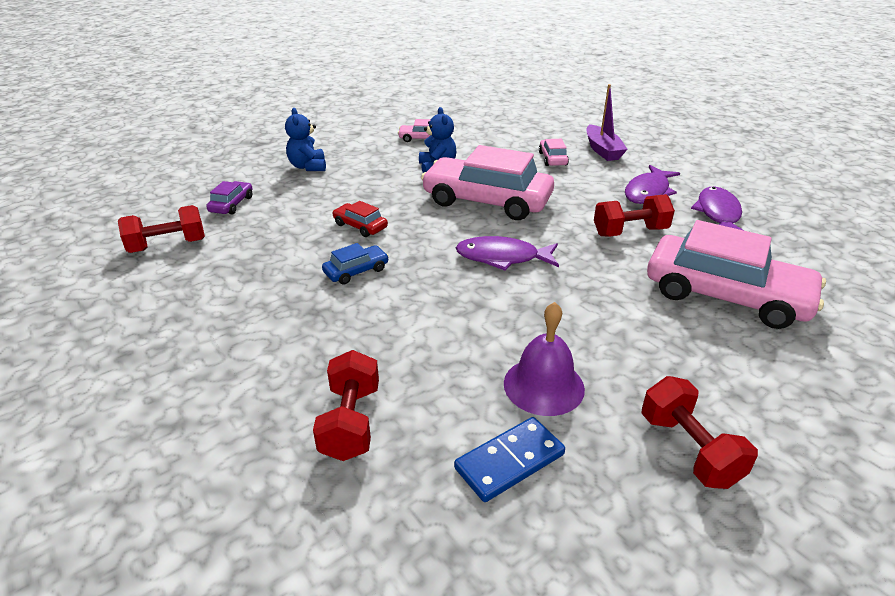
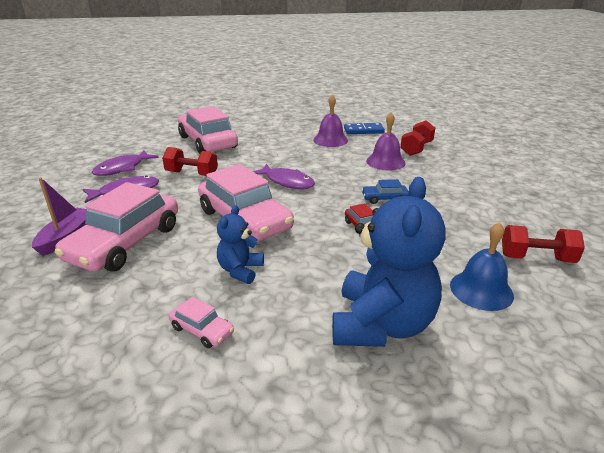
camera: 150 degrees left, 5 degrees down
purple car [206,181,253,214] -> blue bell [450,222,514,311]
blue teddy bear [285,108,326,171] -> blue teddy bear [332,177,446,347], size x1.96
pink car [539,139,569,166] -> pink car [54,182,178,272], size x2.31
red dumbbell [642,376,758,489] -> none
none -> purple bell [366,113,406,170]

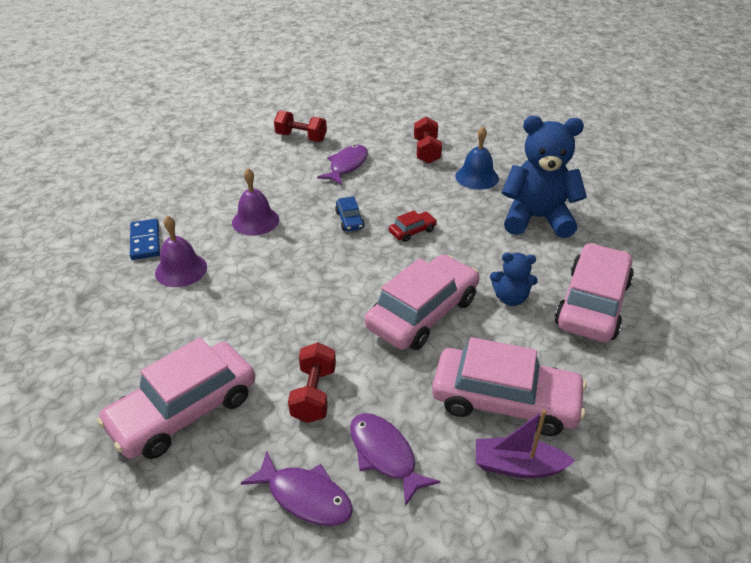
camera: 100 degrees left, 10 degrees up
pink car [169,297,234,348] -> pink car [555,243,634,342], size x2.31
purple fish [253,164,315,189] -> purple fish moved to [317,145,368,185]
red dumbbell [400,120,435,156] -> red dumbbell moved to [274,110,327,142]

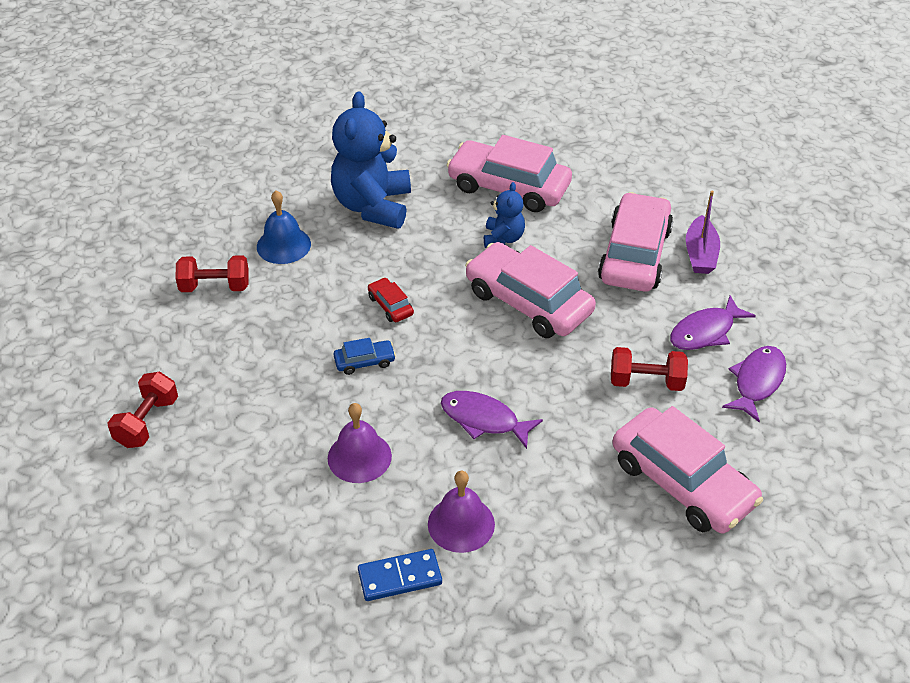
camera: 90 degrees left, 5 degrees up
purple fish [317,145,368,185] -> purple fish moved to [441,391,543,449]

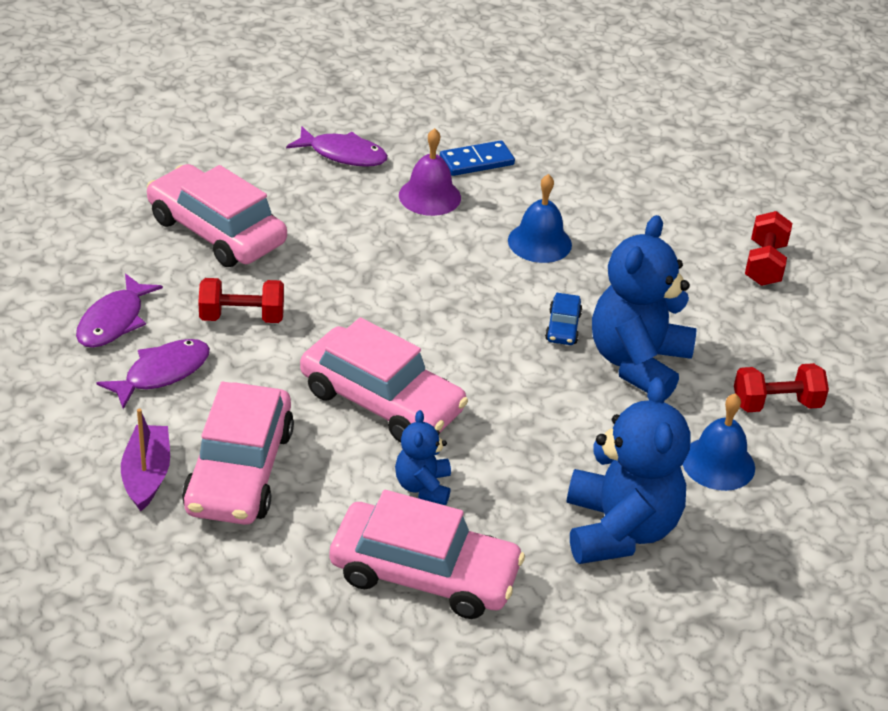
camera: 170 degrees right, 5 degrees down
purple bell [328,403,392,483] -> blue bell [508,174,572,263]
blue car [334,338,396,375] -> blue car turned 60 degrees counterclockwise [545,293,583,345]
red car [368,278,414,322] -> none
purple fish [441,391,543,449] -> purple fish moved to [286,126,388,167]
none -> blue teddy bear [592,215,697,401]

